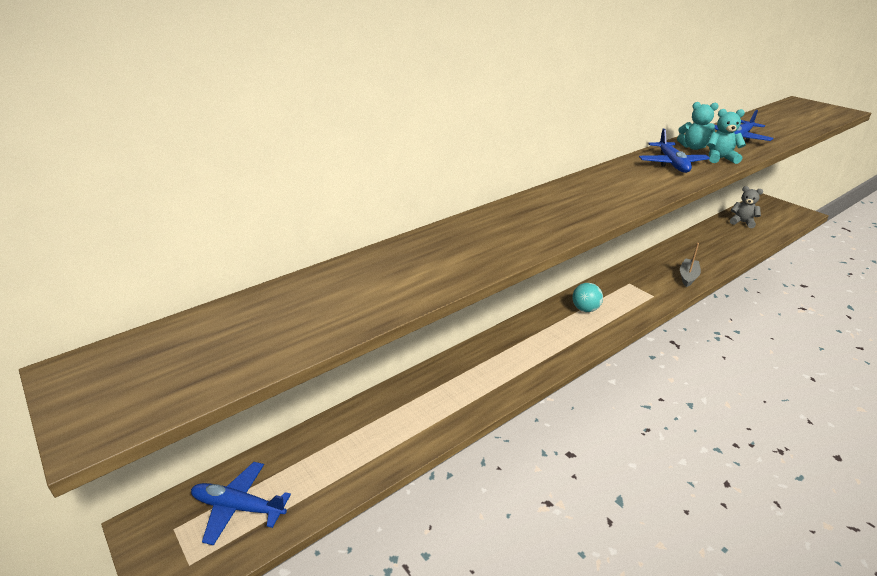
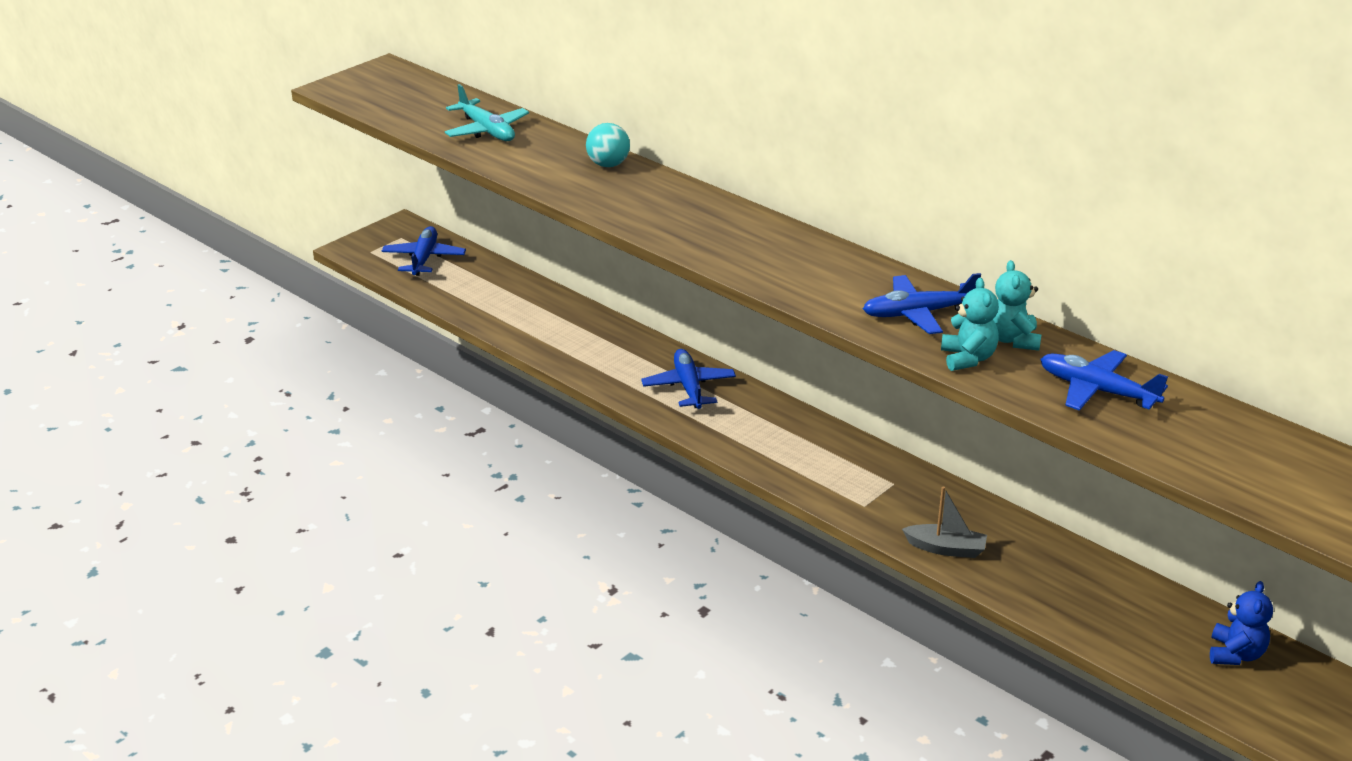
camera: 80 degrees right, 0 degrees up
turquoise ball [572,283,603,312] -> turquoise ball moved to [586,123,630,167]
grey teddy bear [730,186,763,228] -> blue teddy bear [1210,581,1273,665]
none -> turquoise plane [445,84,529,141]
none -> blue plane [641,349,736,409]

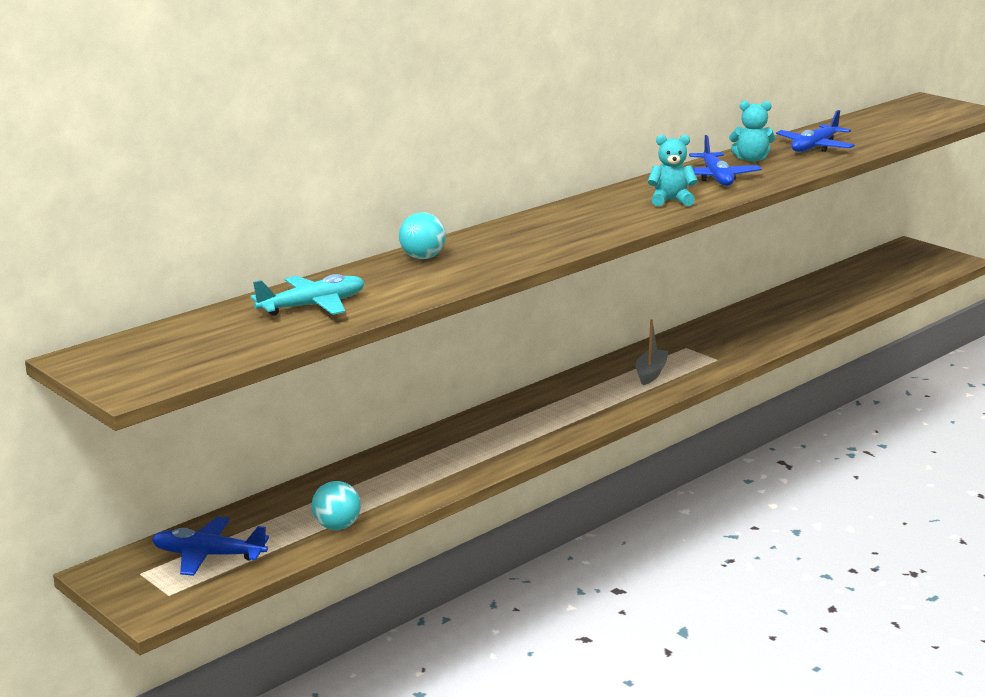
camera: 85 degrees left, 10 degrees down
blue plane [641,349,736,409] -> none
grey boat [902,486,987,558] -> grey boat moved to [636,319,668,385]
turquoise teddy bear [941,278,999,371] -> turquoise teddy bear moved to [648,135,698,206]
blue teddy bear [1210,581,1273,665] -> none
none -> turquoise ball [312,481,361,530]

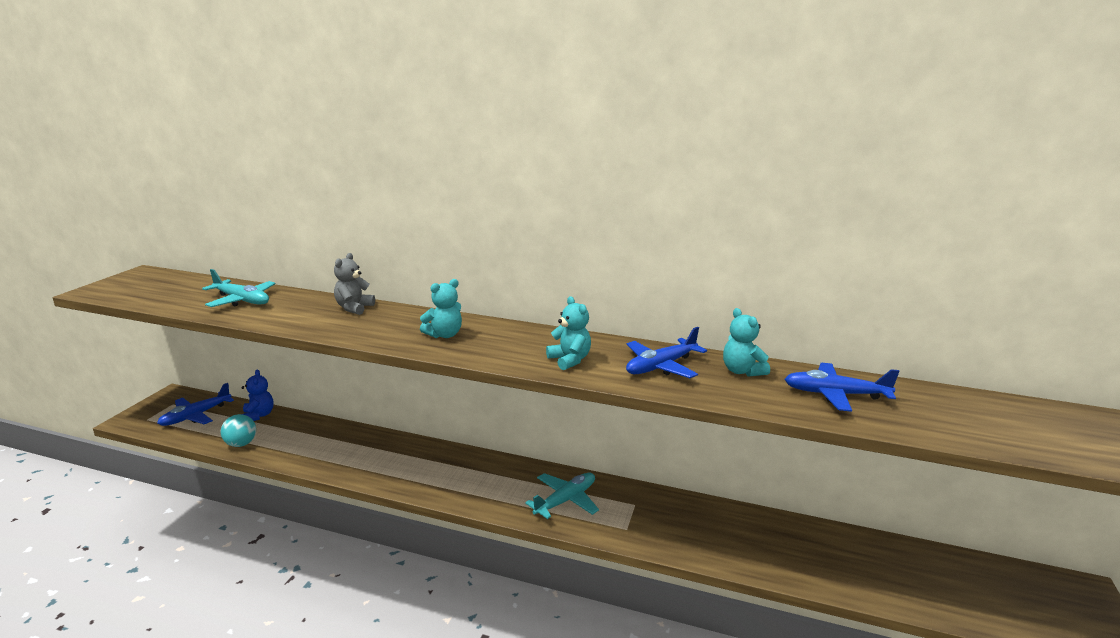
camera: 60 degrees right, 0 degrees up
blue plane [152,517,269,576] -> blue plane turned 120 degrees counterclockwise [157,383,234,426]
turquoise ball [399,212,446,259] -> grey teddy bear [334,253,375,315]
grey boat [636,319,668,385] -> turquoise plane [525,473,599,519]
none -> blue teddy bear [242,369,274,421]
none -> turquoise teddy bear [420,279,462,338]

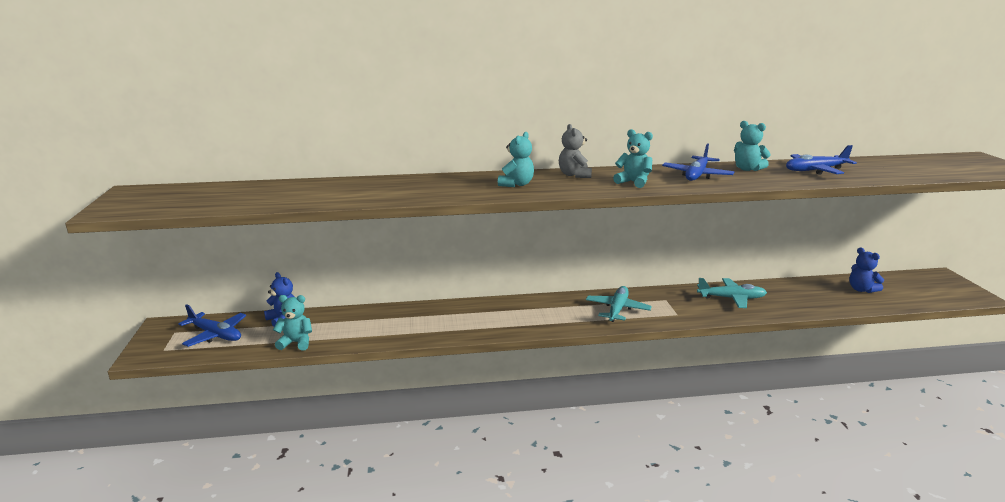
camera: 25 degrees left, 0 degrees up
blue plane [157,383,234,426] -> blue plane turned 75 degrees counterclockwise [178,304,246,347]
turquoise plane [202,269,276,307] -> turquoise plane moved to [697,278,767,308]
turquoise ball [221,414,256,447] -> turquoise teddy bear [273,295,312,351]
grey teddy bear [334,253,375,315] -> grey teddy bear moved to [559,124,592,178]
none -> blue teddy bear [849,247,884,293]

